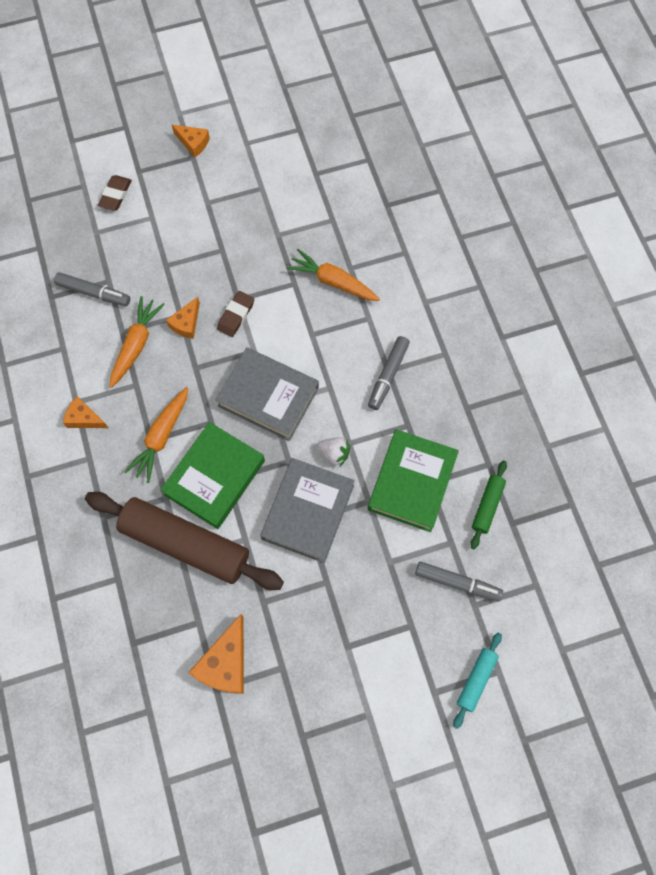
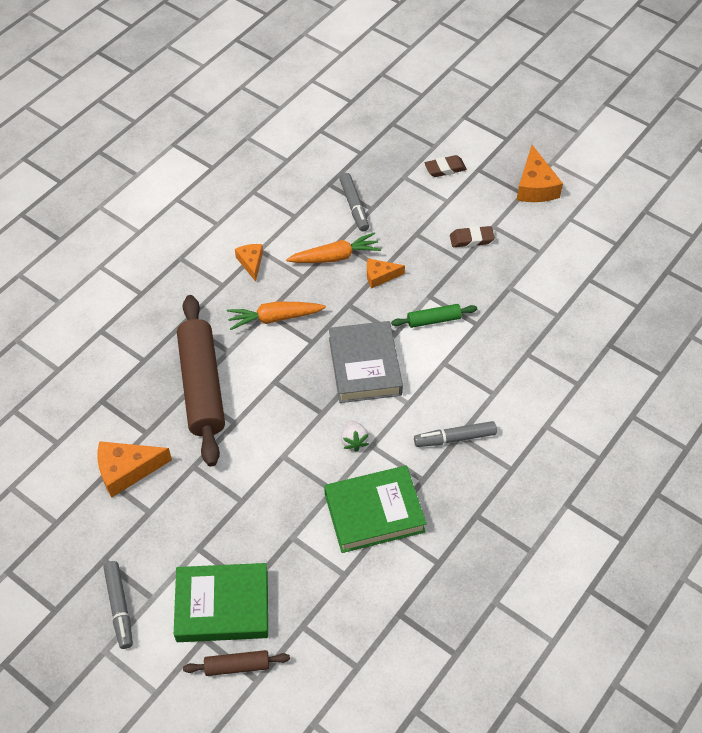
camera: 55 degrees right, 15 degrees down
green book [161,422,265,529] -> green book moved to [174,563,268,642]
orange cheese [172,125,210,157] -> orange cheese [517,145,563,202], size x1.64
brown eraser [217,291,254,337] -> brown eraser moved to [450,226,495,247]
grey book [260,458,355,563] -> none
orange carrot [286,249,380,301] -> none
grey marker [415,562,503,602] -> grey marker moved to [103,561,133,649]
turquoise rolling pin [453,632,502,729] -> brown rolling pin [183,650,290,676]
green rolling pin [470,460,507,549] -> green rolling pin moved to [391,304,477,328]

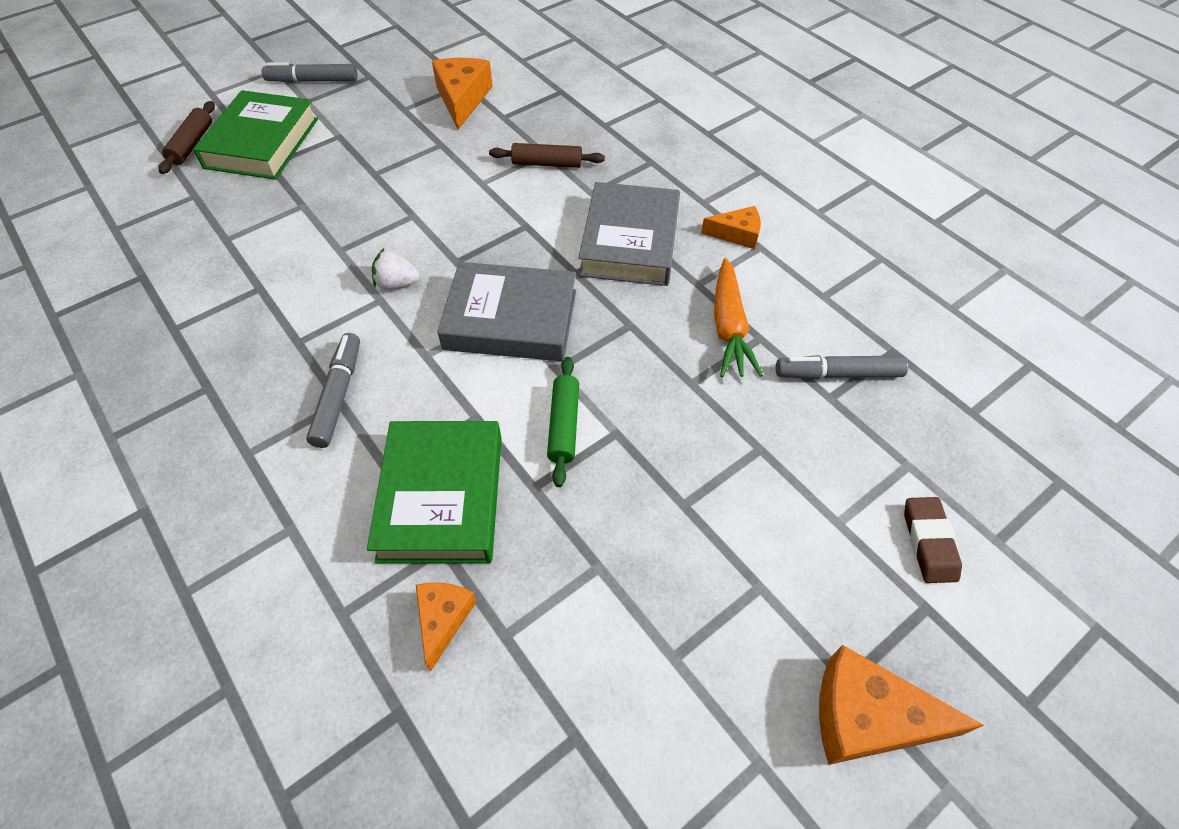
camera: 105 degrees right, 0 degrees up
brown rolling pin [177,295,225,467] -> brown rolling pin [489,143,605,168], size x0.45
orange carrot [227,302,326,330] -> grey book [578,182,680,286]
green book [324,466,427,553] -> green book moved to [367,421,502,563]
orange cheese [367,258,405,288] -> orange cheese moved to [416,583,477,671]
brown eraser [450,226,495,247] -> none

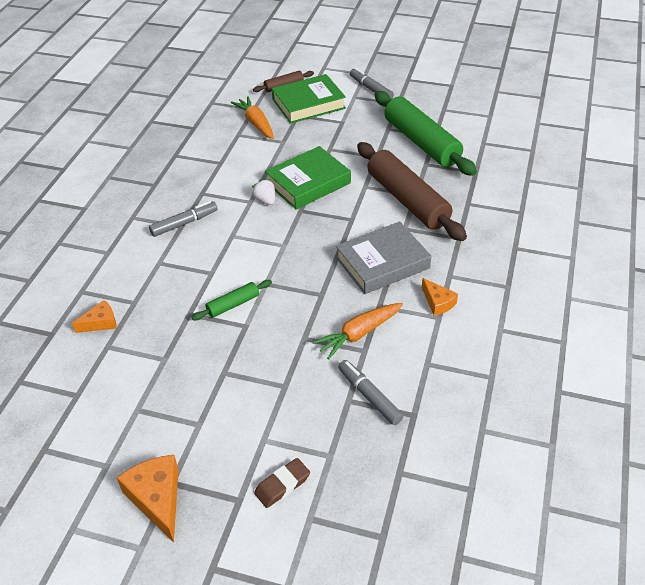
camera: 55 degrees right, 10 degrees down
green book [367,421,502,563] -> green book moved to [265,146,351,210]
orange cheese [432,58,493,130] -> green rolling pin [375,91,477,176]
grey book [437,262,576,361] -> none
brown rolling pin [489,143,605,168] -> brown rolling pin [357,142,467,241], size x2.20
none -> orange carrot [231,96,274,139]

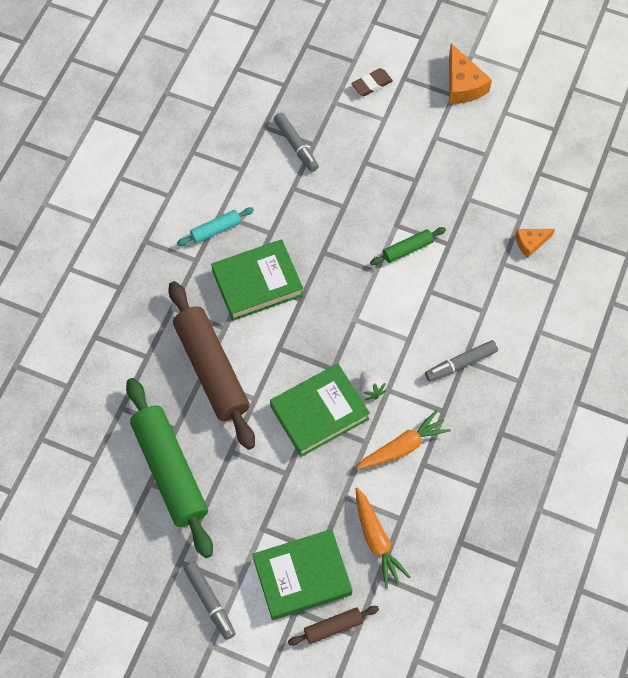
camera: 175 degrees left, 20 degrees up
orange carrot [312,303,403,360] -> orange carrot moved to [356,410,451,469]
grey book [336,221,431,294] -> green book [211,239,304,321]
orange cheese [422,278,458,316] -> turquoise rolling pin [177,207,254,246]

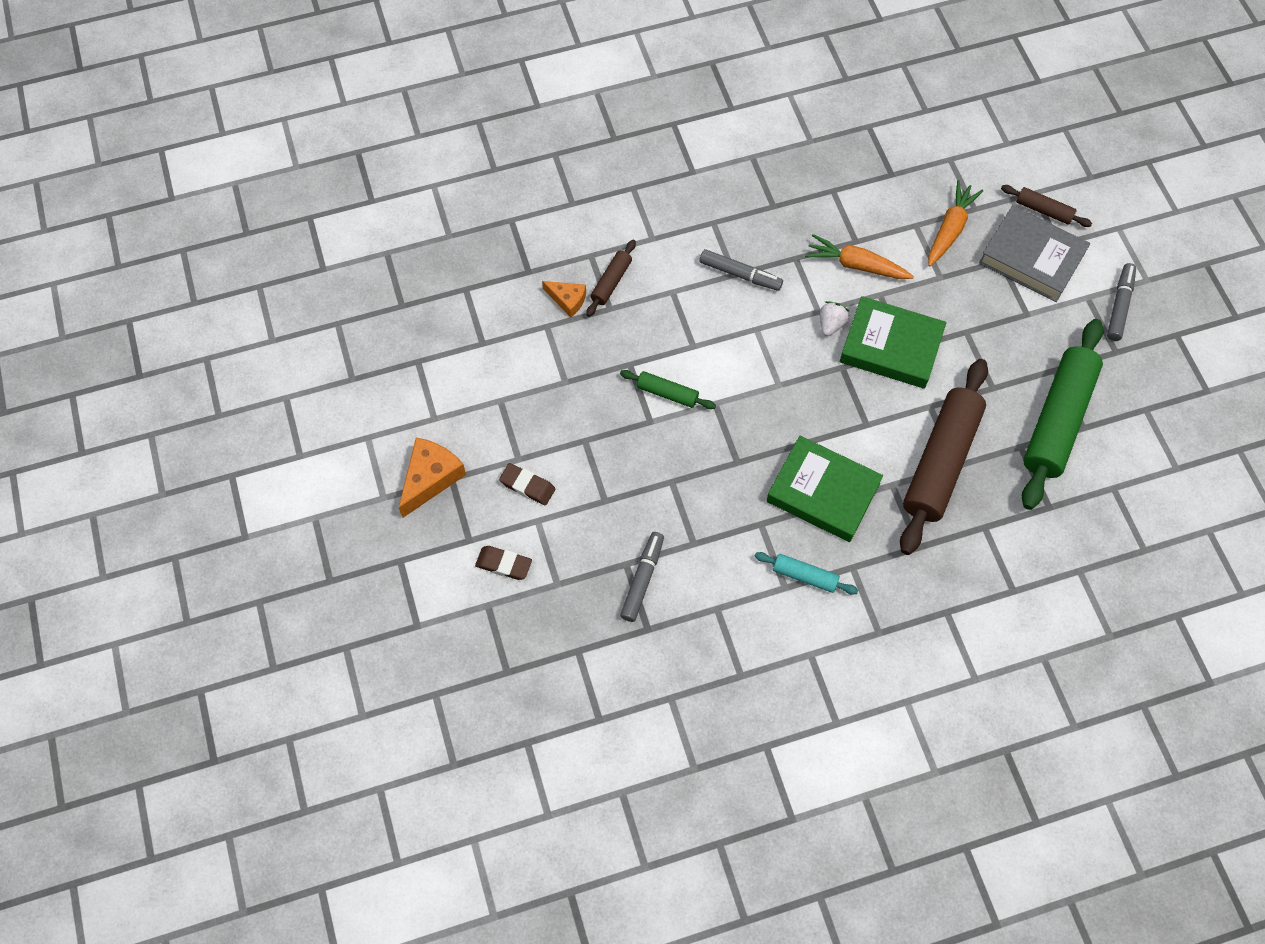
camera: 130 degrees left, 0 degrees up
green book [252,529,352,620] -> grey book [979,205,1090,302]
none -> brown eraser [499,463,555,505]
none -> brown rolling pin [586,240,636,317]

